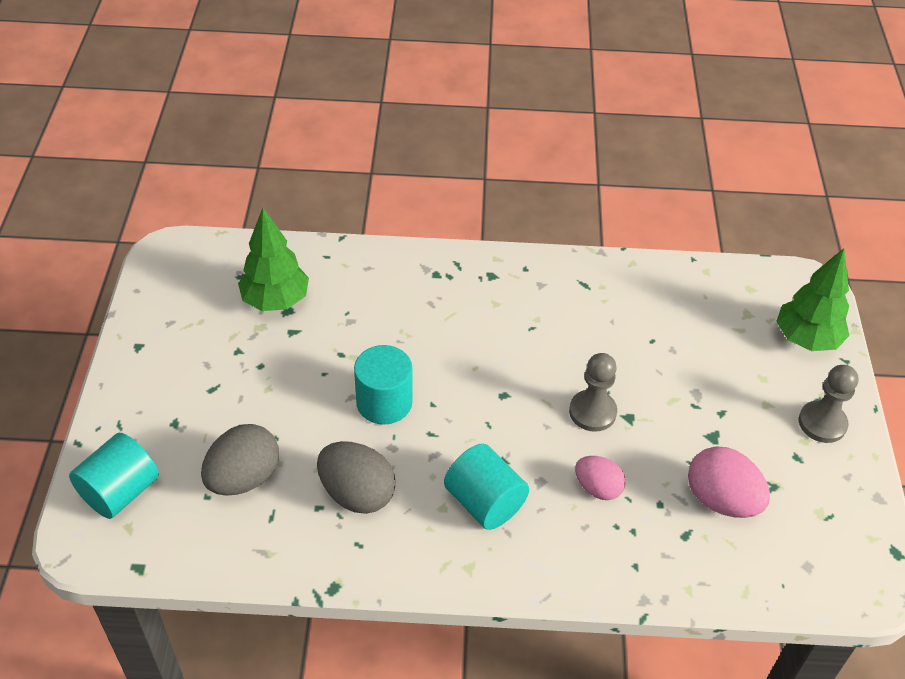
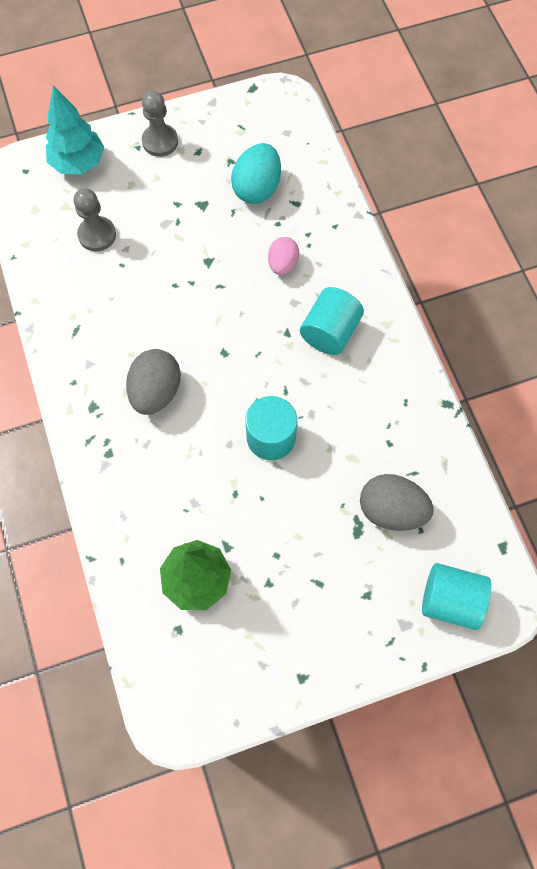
camera: 110 degrees left, 20 degrees up
grey egg [317,441,396,514] -> grey egg moved to [126,349,181,415]
grey pawn [569,353,617,432] -> grey pawn moved to [74,188,116,251]
pink egg [688,447,770,518] -> turquoise egg [231,143,281,204]
green tree [776,248,849,351] -> turquoise tree [46,86,104,174]

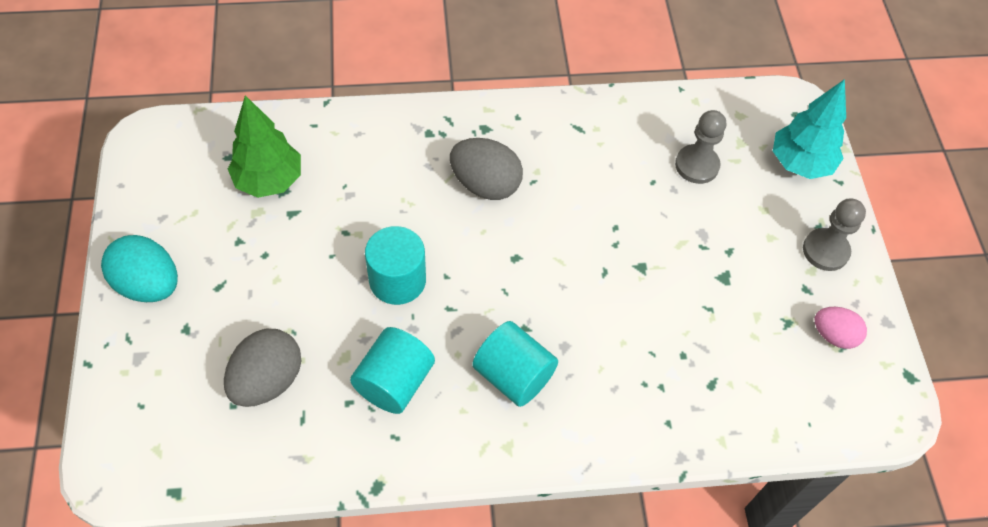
camera: 100 degrees right, 10 degrees down
turquoise egg [231,143,281,204] -> turquoise egg moved to [101,235,178,302]
pink egg [268,237,299,275] -> pink egg moved to [815,307,867,349]
turquoise cylinder [422,563,491,630] -> turquoise cylinder moved to [350,327,435,414]

